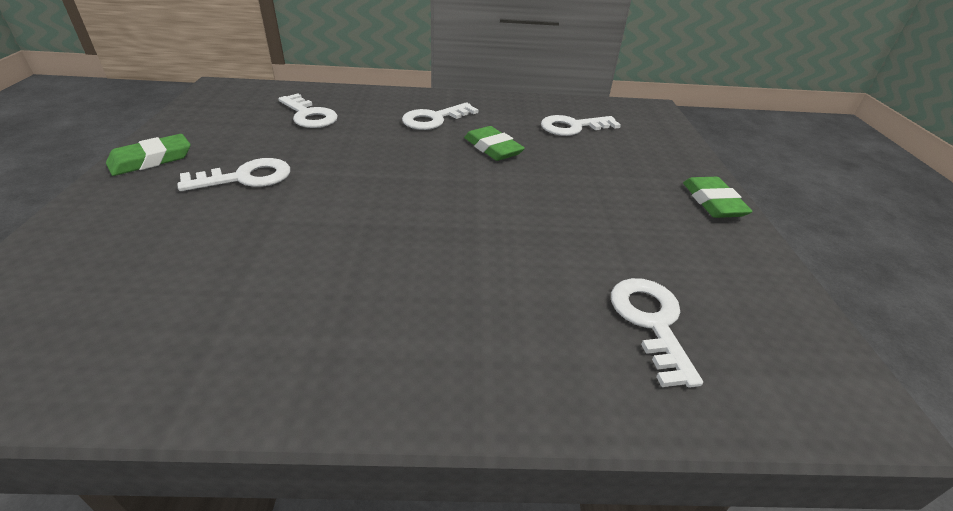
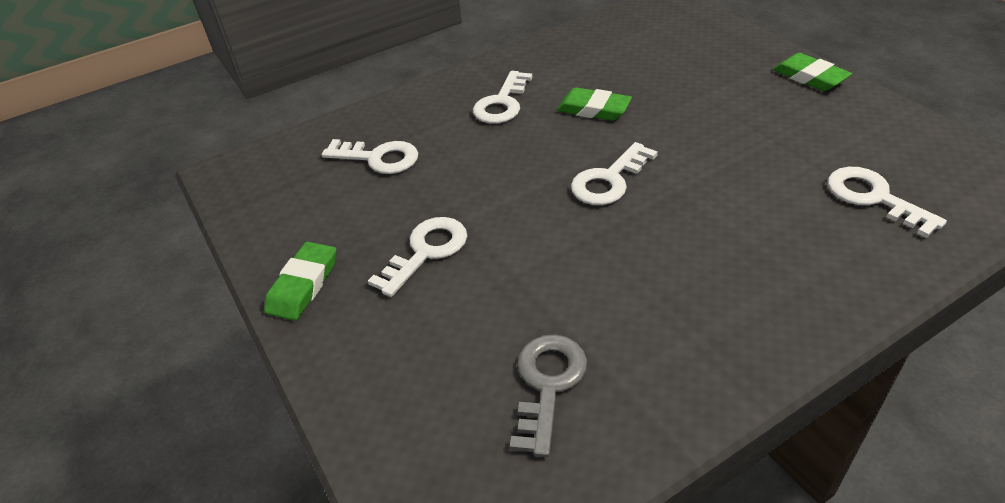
camera: 25 degrees left, 5 degrees up
white key [541,115,621,136] -> white key moved to [571,142,658,205]
none -> grey key [510,335,587,457]

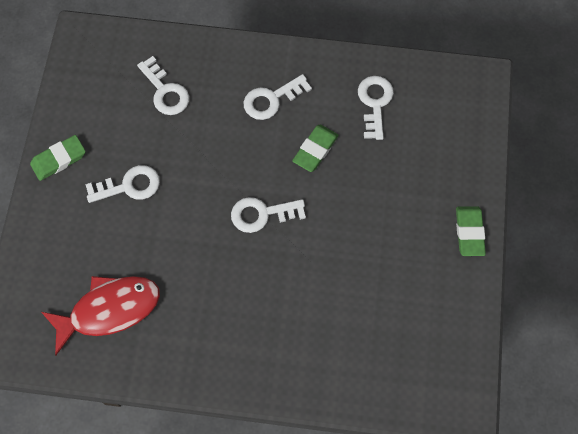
camera: 35 degrees right, 25 degrees up
grey key [510,335,587,457] -> red fish [41,276,160,355]
green eraser [556,87,632,121] -> green eraser turned 60 degrees clockwise [292,125,339,172]
white key [828,167,947,238] -> white key moved to [358,76,394,140]

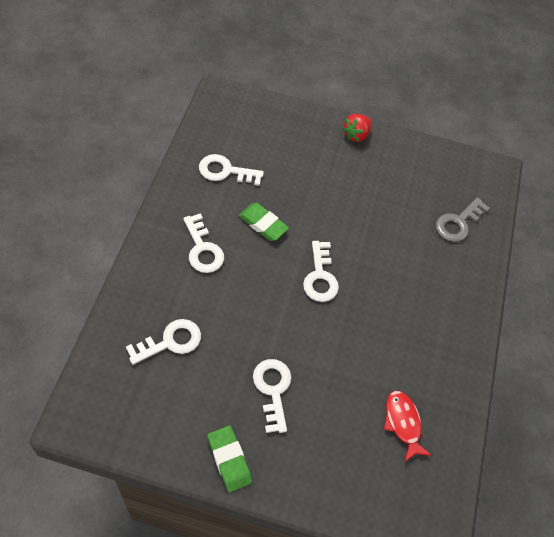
camera: 90 degrees left, 10 degrees down
red fish [41,276,160,355] -> red fish [384,391,432,462], size x0.61
green eraser [456,206,486,256] -> red strawberry [342,114,372,142]
none -> grey key [436,197,490,242]

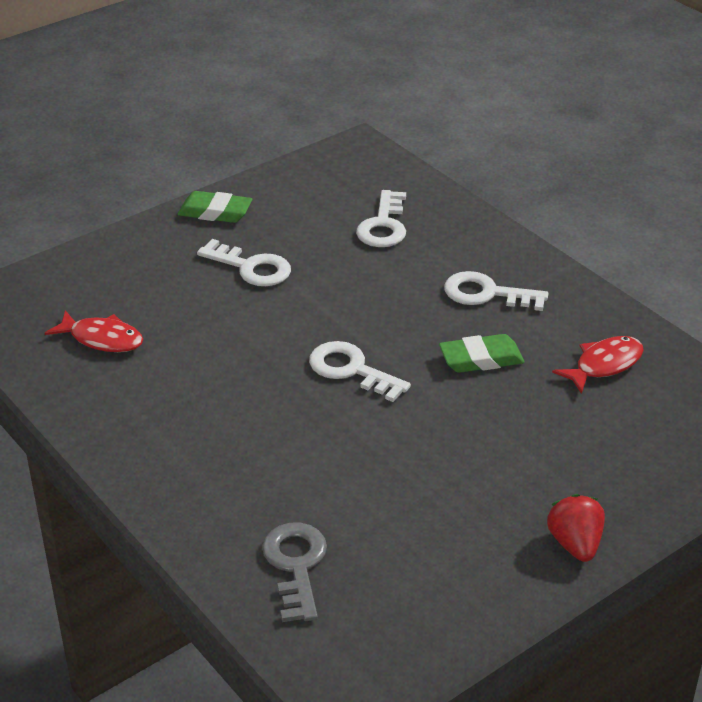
camera: 135 degrees right, 20 degrees down
white key [199,154,264,186] -> red fish [552,336,644,394]

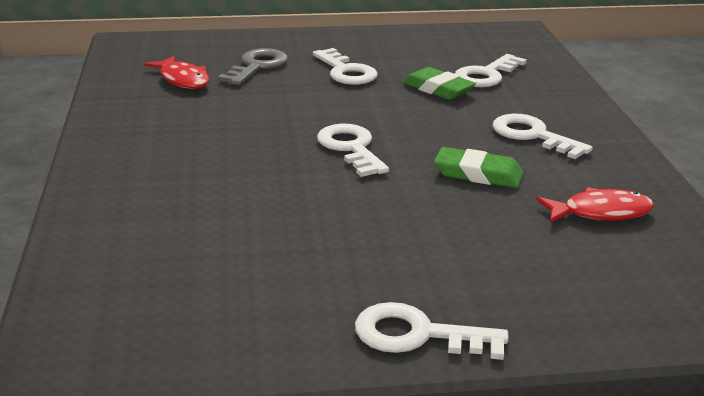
camera: 30 degrees right, 10 degrees down
green eraser [177,191,253,223] -> green eraser moved to [403,67,476,100]
grey key [262,523,327,622] -> grey key moved to [218,48,288,85]
red strawberry [547,494,605,562] -> white key [355,302,508,360]

